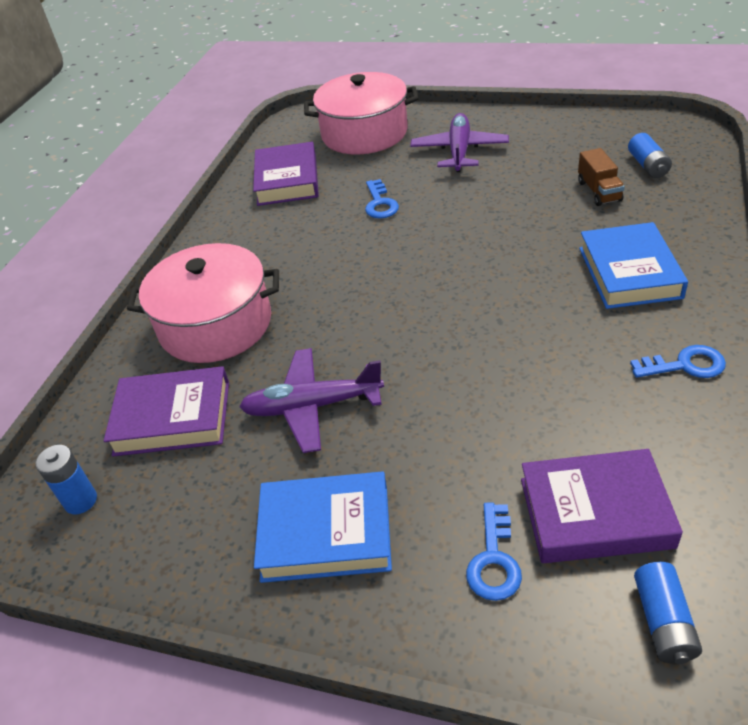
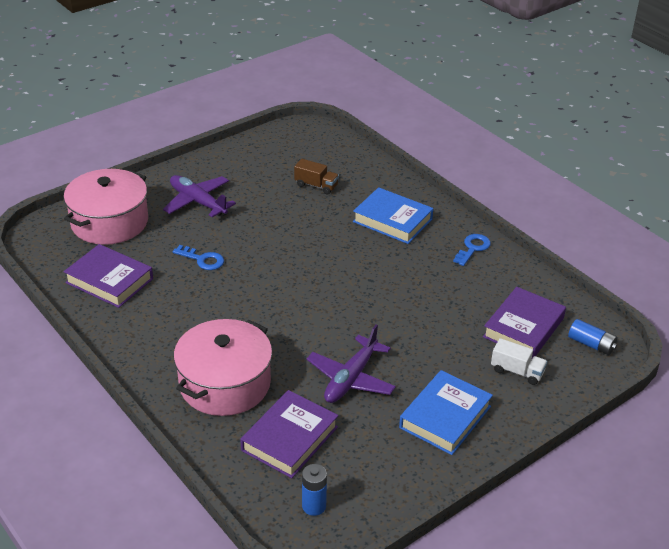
camera: 60 degrees left, 5 degrees down
blue key [466,503,522,601] -> white truck [491,338,547,385]
blue battery [628,133,672,178] -> none

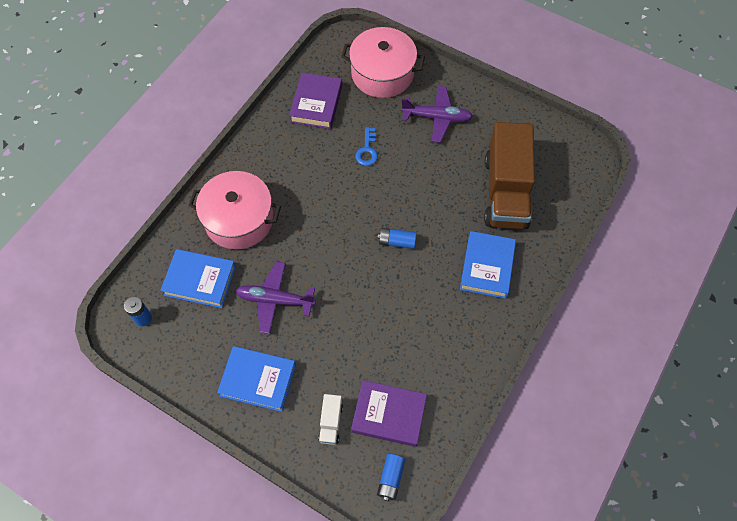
camera: 70 degrees right, 25 degrees up
purple plane [163,175,236,217] -> purple plane turned 75 degrees clockwise [401,86,473,143]
purple book [240,390,338,478] -> blue book [160,249,236,308]
brown truck [294,159,339,194] -> brown truck [484,122,535,229], size x2.46
blue key [453,234,491,266] -> none
none -> blue battery [377,228,416,249]

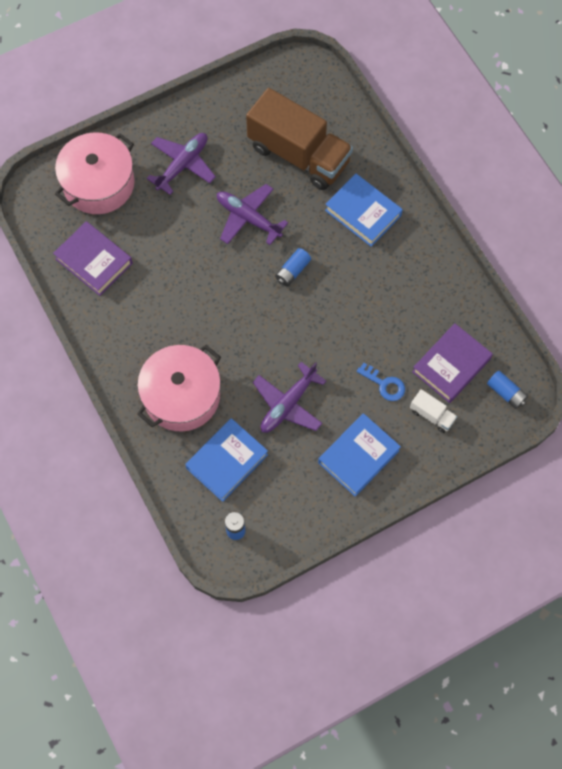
camera: 60 degrees left, 5 degrees up
blue key [355,127,378,166] -> blue key moved to [357,363,405,401]
none -> purple plane [217,184,288,245]

